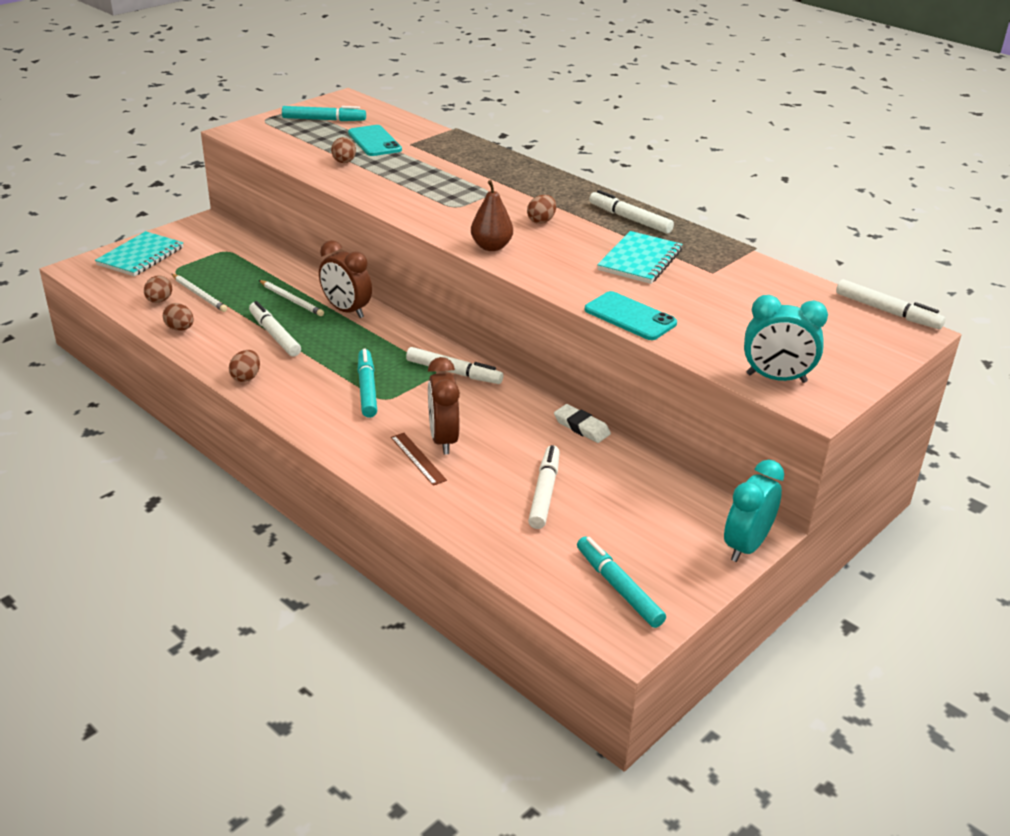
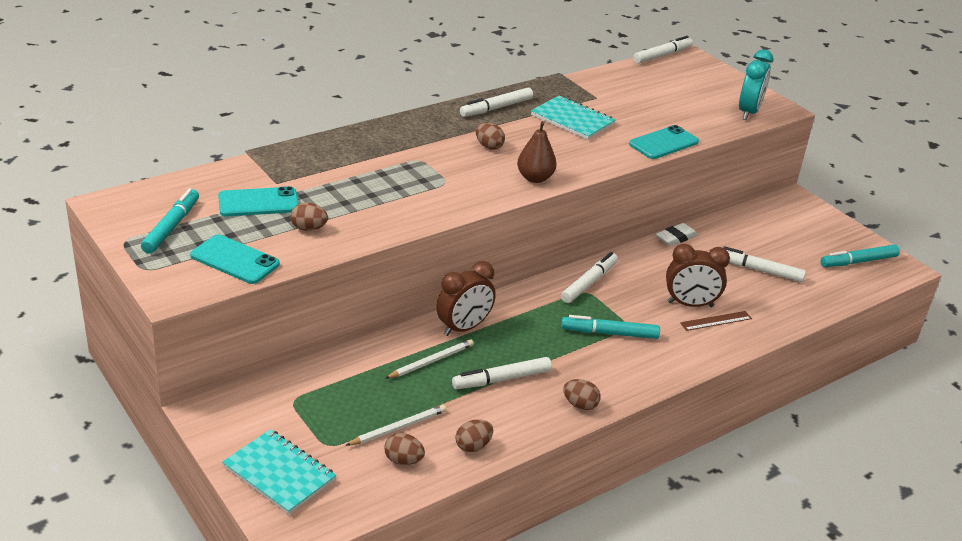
camera: 80 degrees left, 0 degrees up
turquoise clock [724,459,784,562] -> none
none -> turquoise phone [190,234,280,284]

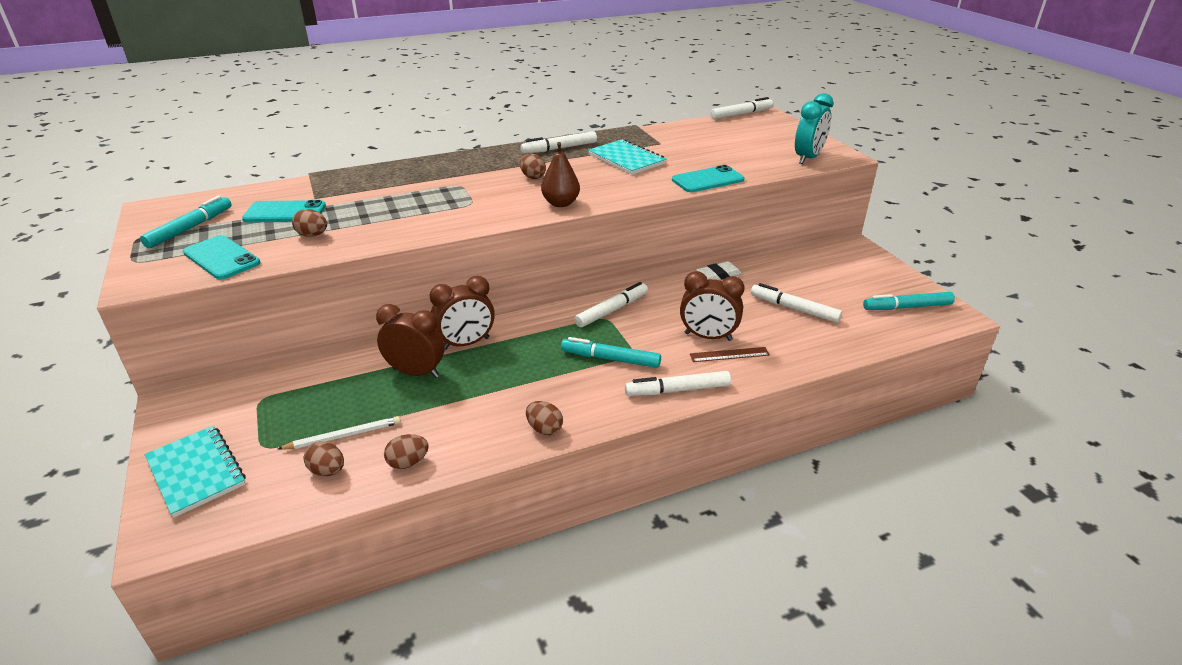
camera: 15 degrees right, 0 degrees up
white pencil [385,339,474,379] -> brown clock [376,304,444,378]
white marker [452,357,552,389] -> white marker moved to [625,371,731,396]

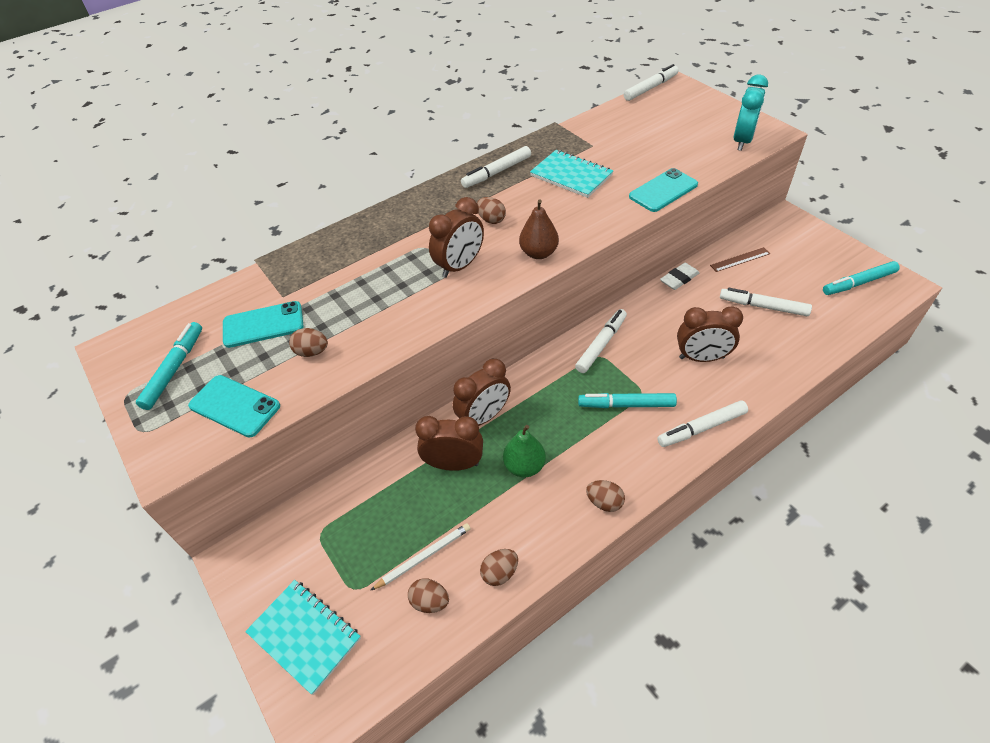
camera: 10 degrees left, 15 degrees up
brown ruler [690,347,770,362] -> brown ruler moved to [710,247,770,272]
none -> brown clock [429,197,484,278]
none -> green pear [503,425,546,477]

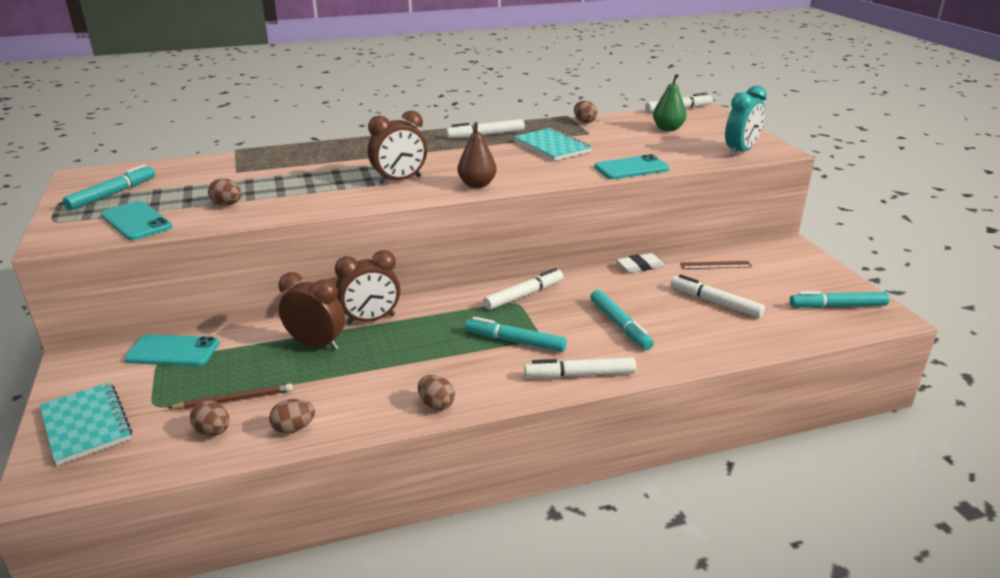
camera: 15 degrees right, 20 degrees down
turquoise phone [223,301,304,348] -> turquoise phone moved to [124,335,219,366]
white pencil [370,523,471,591] -> brown pencil [168,383,293,409]
brown egg [477,197,506,224] -> brown egg moved to [574,101,597,123]
green pear [503,425,546,477] -> green pear moved to [653,74,687,131]
brown clock [677,306,743,362] -> turquoise marker [590,290,654,350]

